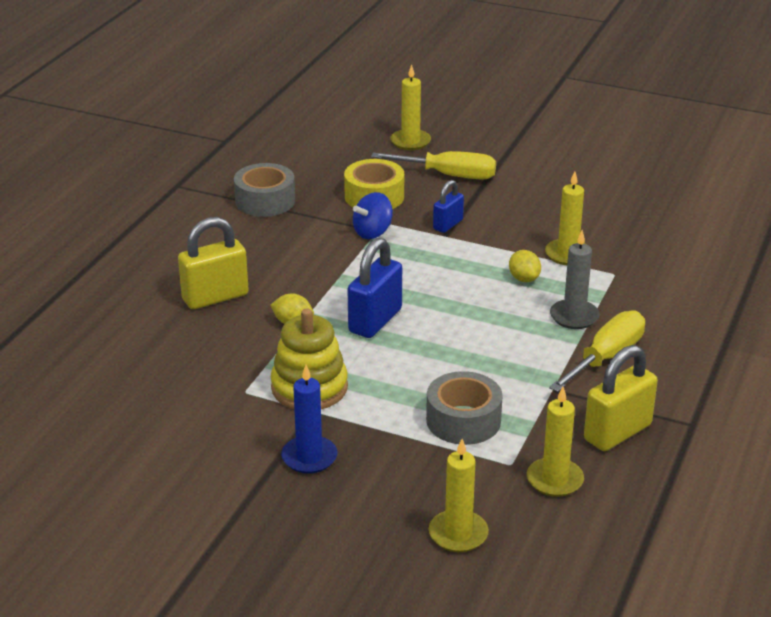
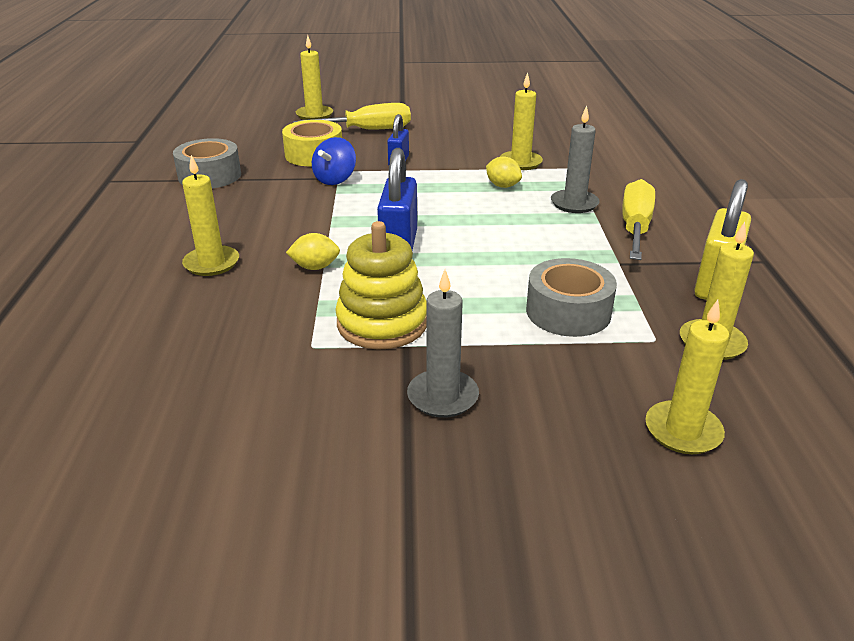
camera: 25 degrees left, 0 degrees up
yellow padlock [178,217,249,309] -> yellow candle [182,155,239,276]
blue candle [281,365,337,474] -> grey candle [407,270,479,418]

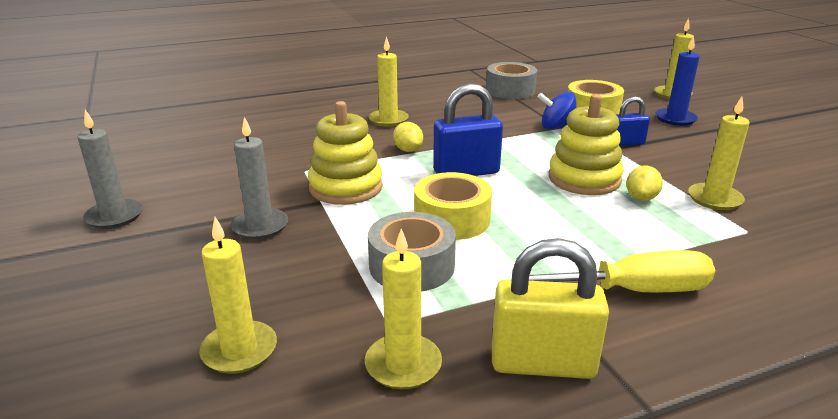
camera: 70 degrees right, 5 degrees down
yellow screwdriver [293,103,411,129] -> blue candle [656,36,700,126]
grey candle [551,106,600,213] -> grey candle moved to [77,110,143,229]
none -> yellow tape [414,172,492,240]
none -> yellow stacking toy [549,94,624,195]

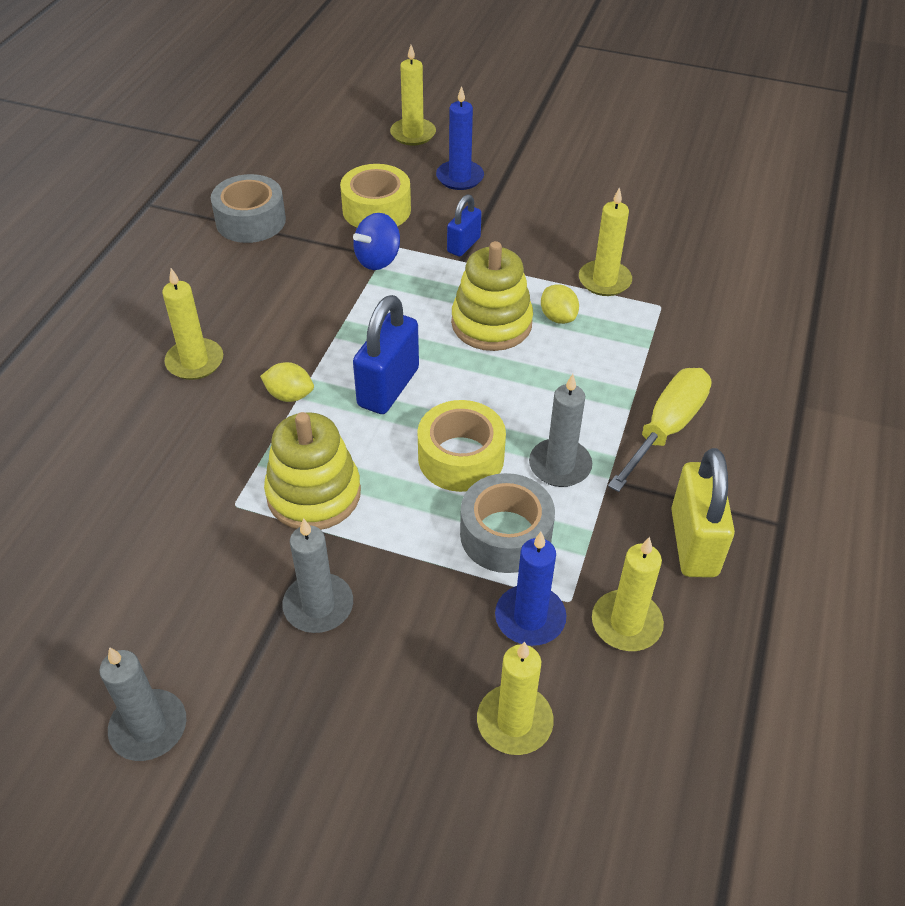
camera: 50 degrees left, 20 degrees up
yellow padlock [492,238,609,379] -> yellow padlock turned 45 degrees counterclockwise [671,448,735,578]
none -> blue candle [495,532,567,646]
none -> grey candle [529,374,592,487]

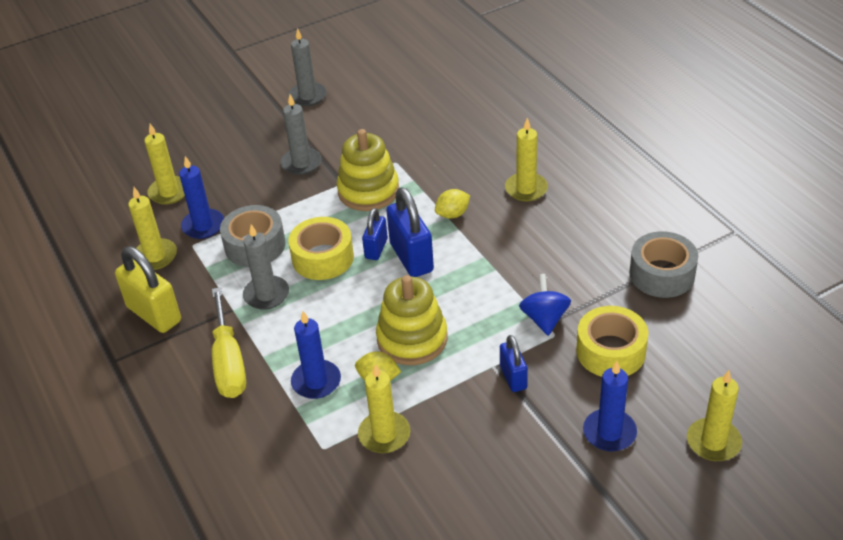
camera: 135 degrees right, 5 degrees down
none -> blue candle [291,311,341,399]
none -> blue padlock [362,208,388,260]

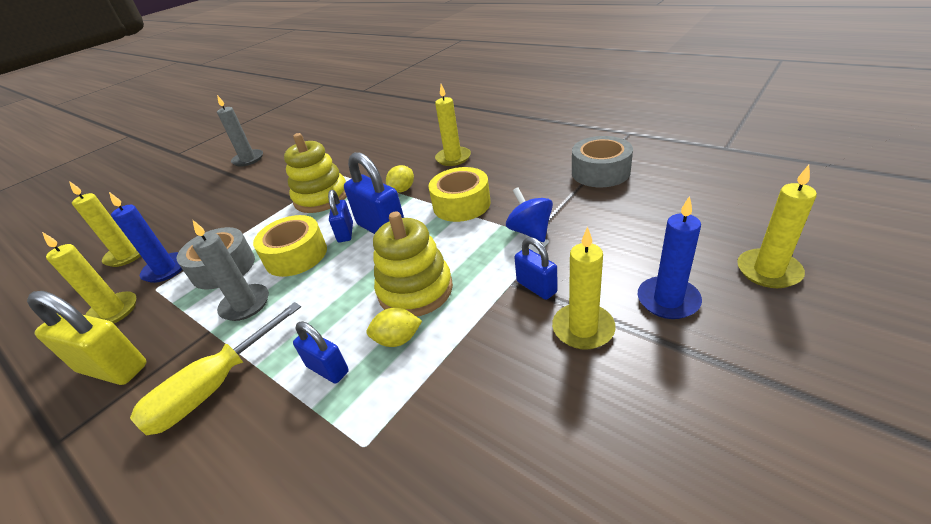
camera: 20 degrees left, 5 degrees down
yellow screwdriver [212,287,246,398] -> yellow screwdriver turned 75 degrees clockwise [130,302,301,436]
grey candle [281,94,322,175] -> none
blue candle [291,311,341,399] -> blue padlock [293,321,349,384]
yellow candle [358,364,410,453] -> yellow candle moved to [552,227,616,350]
yellow tape [576,306,648,377] -> yellow tape moved to [428,167,491,222]

